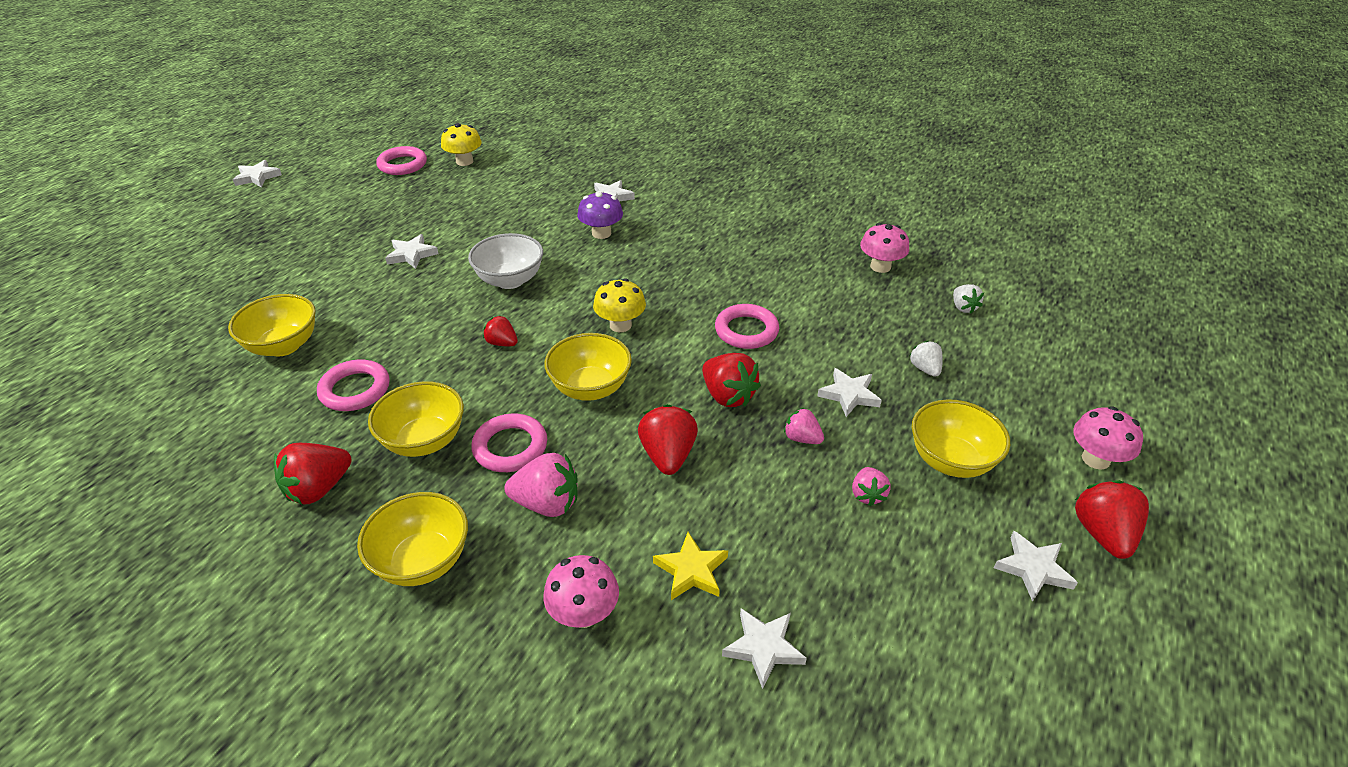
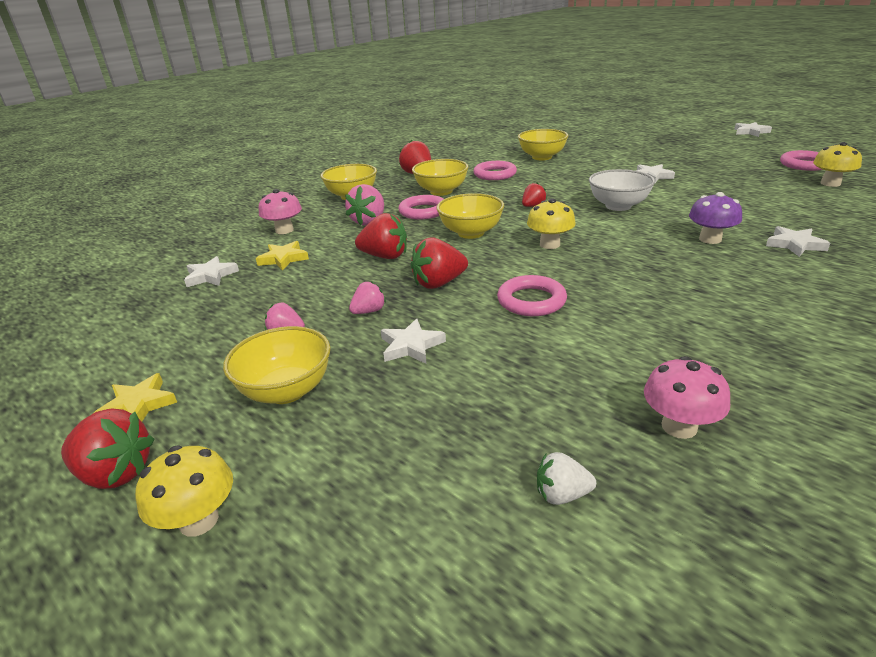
camera: 105 degrees right, 10 degrees down
white strawberry [910,341,943,377] -> none
white star [994,531,1078,602] -> yellow star [94,373,177,421]
pink mushroom [1073,406,1143,470] -> yellow mushroom [135,445,233,537]

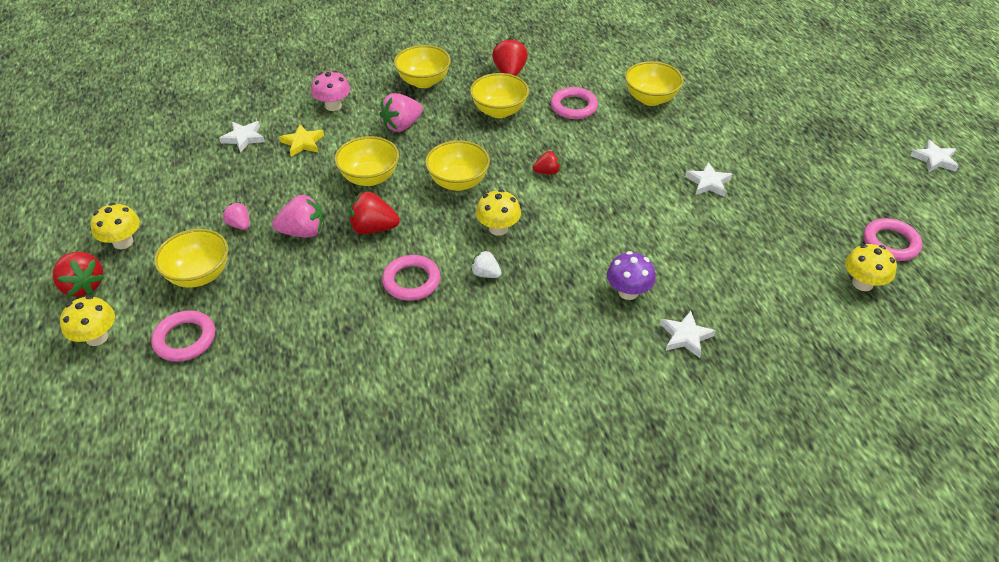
camera: 30 degrees right, 15 degrees up
yellow star [94,373,177,421] -> yellow mushroom [90,203,140,249]
pink strawberry [349,281,386,314] -> pink strawberry [272,195,324,238], size x1.67
red strawberry [355,213,407,259] -> yellow bowl [335,136,399,186]
white star [381,319,446,364] -> none
pink ring [398,195,444,220] -> pink ring moved to [151,310,215,362]
white strawberry [537,452,596,505] -> white strawberry moved to [471,250,502,278]
white bowl [589,169,655,211] -> none
pink mushroom [644,356,730,439] -> none

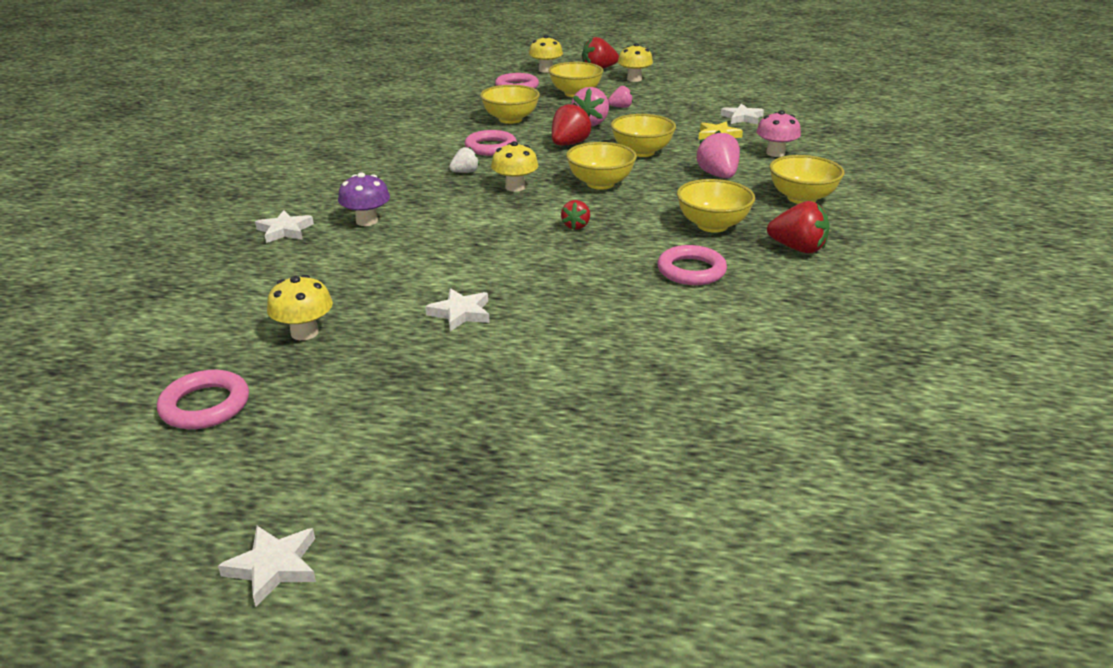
camera: 115 degrees right, 15 degrees down
yellow bowl [625,61,683,106] -> yellow bowl moved to [480,85,540,124]
yellow mushroom [845,244,897,291] -> yellow mushroom moved to [267,275,333,340]

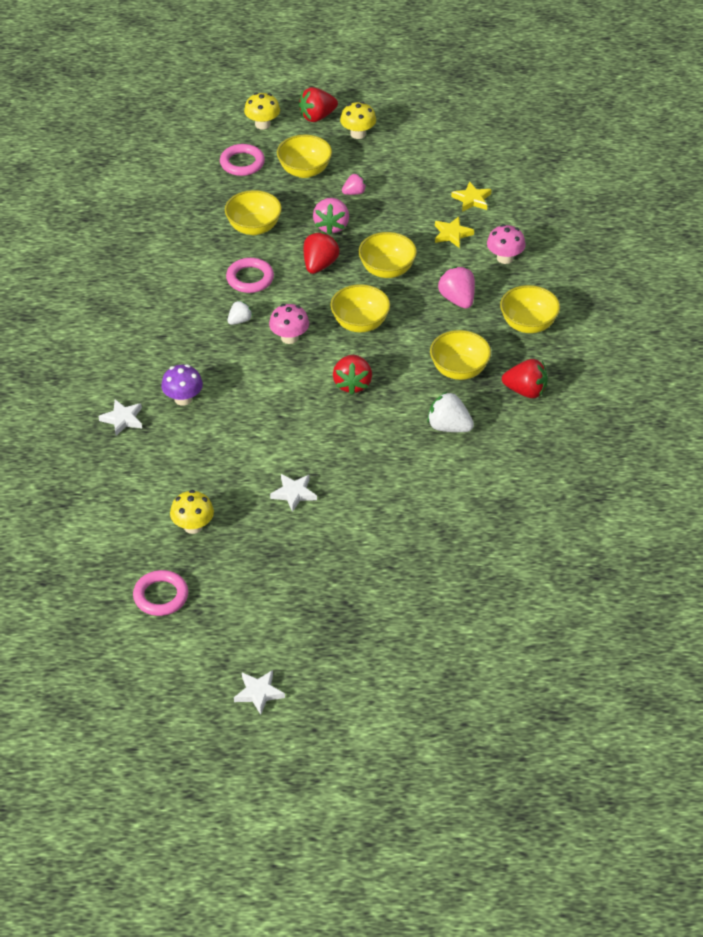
camera: 10 degrees left, 15 degrees up
yellow mushroom [491,141,538,192] -> pink mushroom [269,304,309,344]
red strawberry [561,200,590,230] -> red strawberry [333,355,372,395], size x1.67
pink ring [658,245,727,285] -> white strawberry [427,391,474,432]
white star [721,104,764,125] -> yellow star [451,181,492,212]

